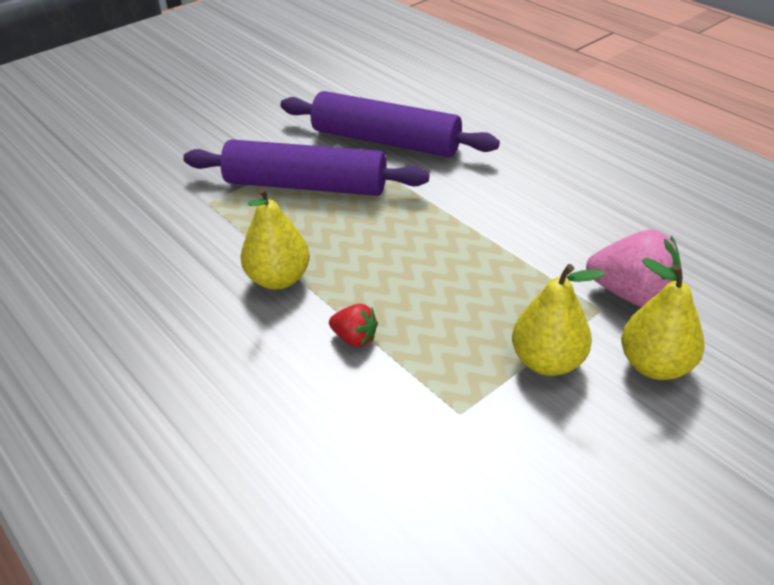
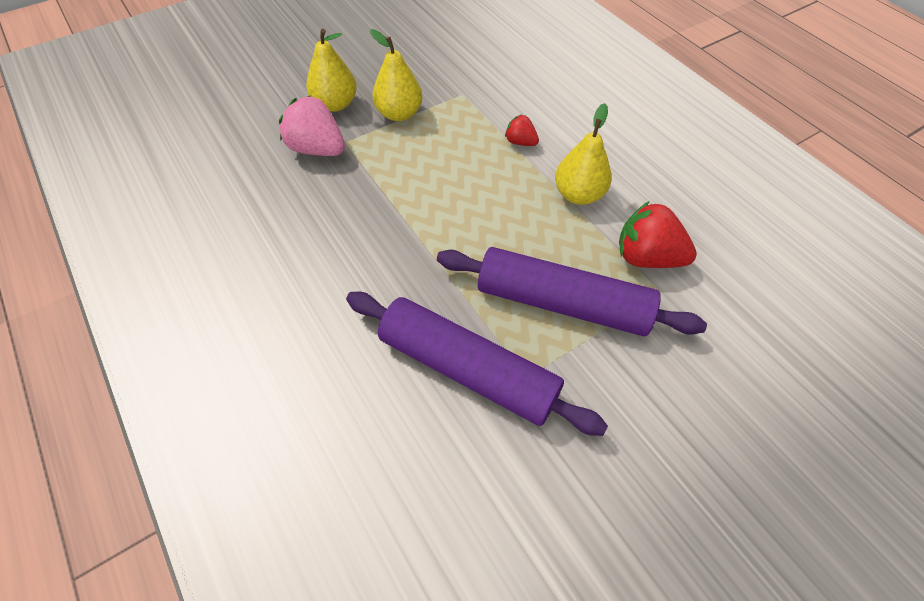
camera: 175 degrees left, 15 degrees up
none -> red strawberry [619,202,697,268]

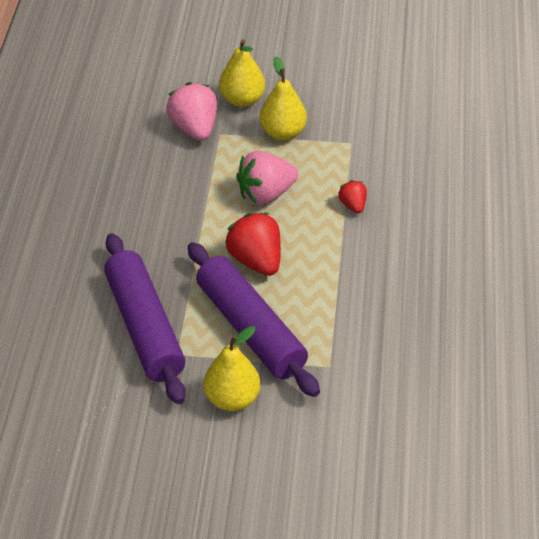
camera: 40 degrees right, 10 degrees down
yellow pear [555,103,612,205] -> yellow pear moved to [204,326,260,411]
red strawberry [619,202,697,268] -> red strawberry moved to [225,213,281,276]
none -> pink strawberry [236,151,298,205]

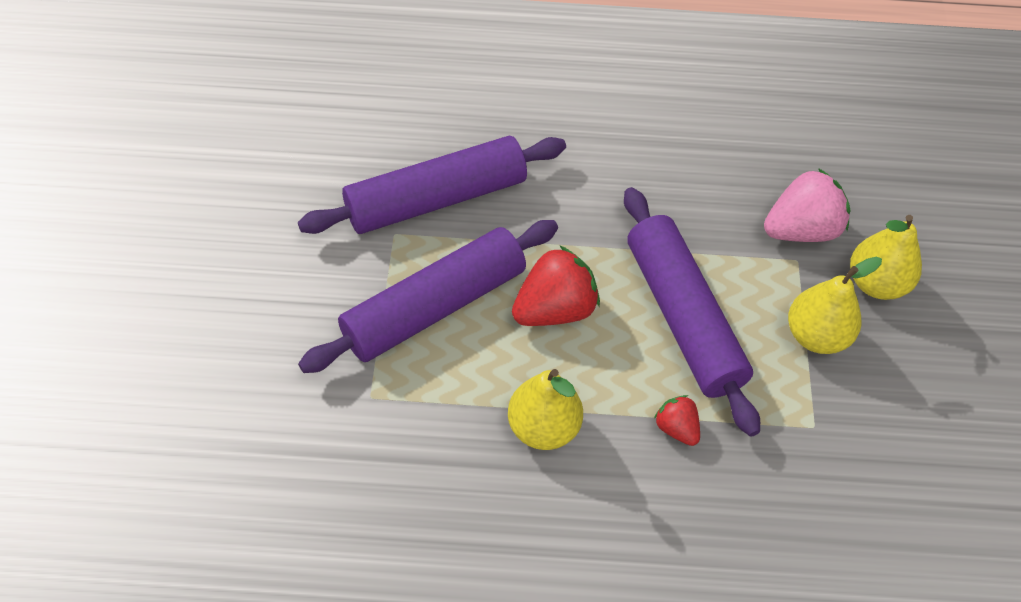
camera: 85 degrees right, 10 degrees up
yellow pear [204,326,260,411] -> yellow pear moved to [508,369,583,450]
pink strawberry [236,151,298,205] -> purple rolling pin [624,187,760,437]
red strawberry [338,180,367,213] -> red strawberry turned 105 degrees counterclockwise [654,395,700,446]

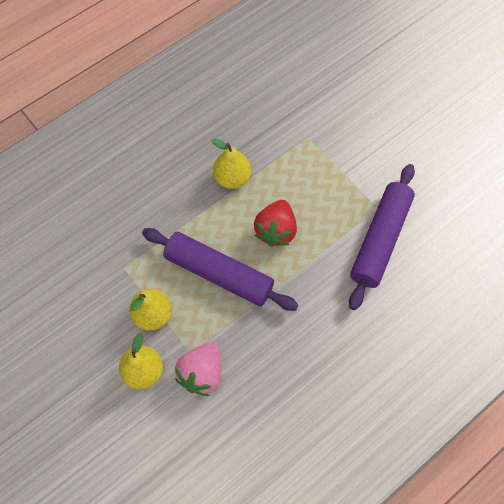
camera: 140 degrees right, 10 degrees up
purple rolling pin [298,220,558,373] -> none
red strawberry [654,395,700,446] -> none

